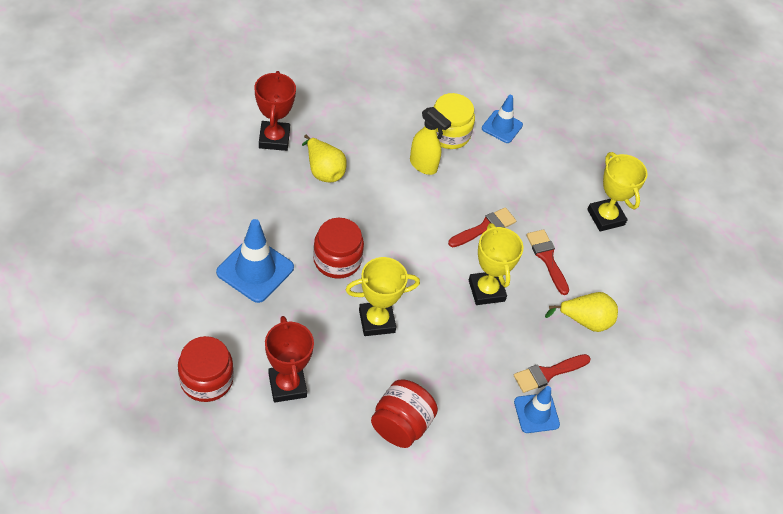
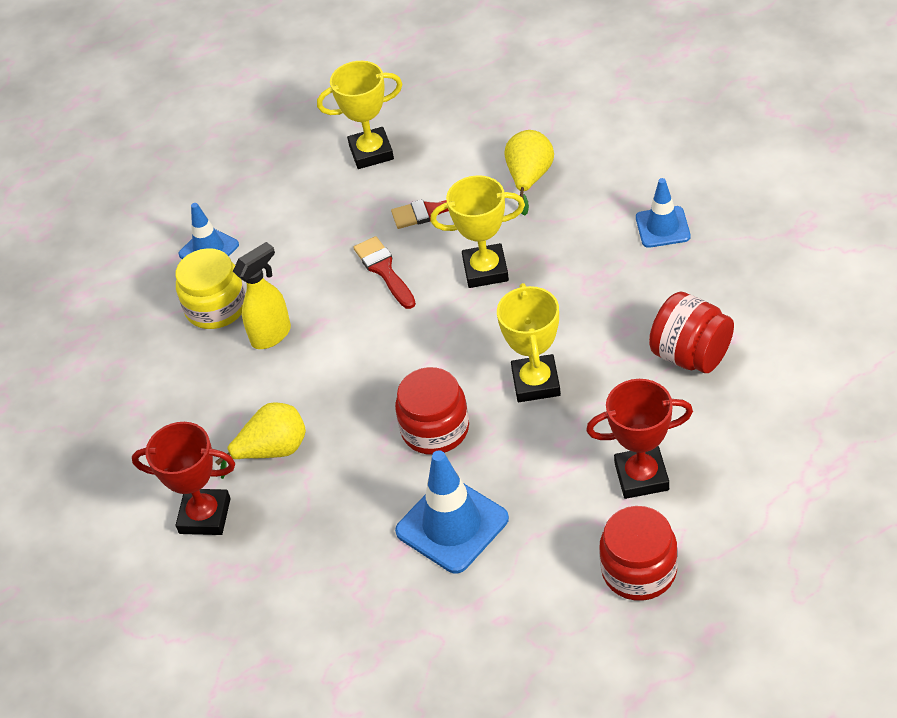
camera: 70 degrees left, 5 degrees down
red brush [514,354,591,393] -> none

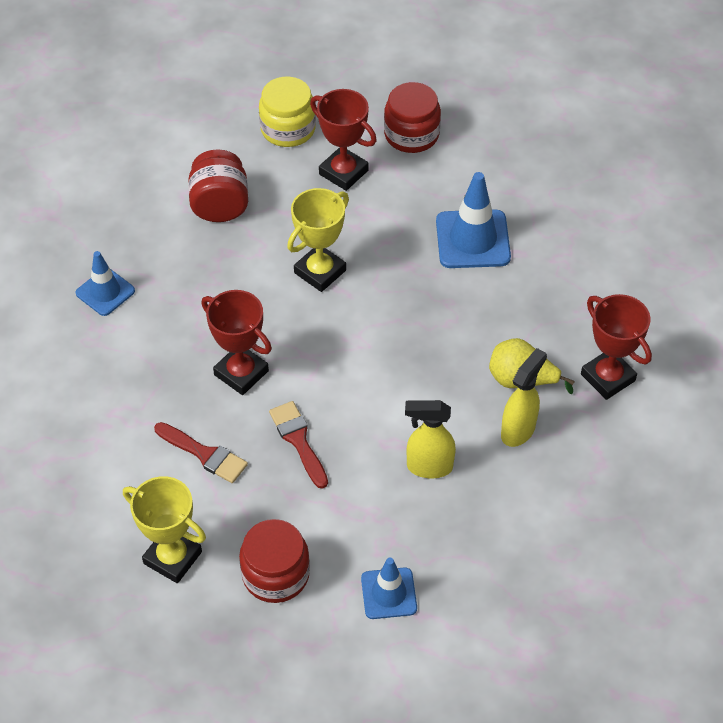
camera: 140 degrees left, 5 degrees up
yellow jar [176,248,246,329] -> yellow jar moved to [259,76,316,147]
red brush [353,236,416,309] -> red brush turned 135 degrees clockwise [269,401,328,489]
red jar [395,367,469,455] -> red jar moved to [239,519,310,603]
yellow trophy [430,175,525,288] -> red trophy [201,290,272,395]
yellow pear [505,130,554,216] -> none
none -> yellow spray bottle [501,348,547,447]

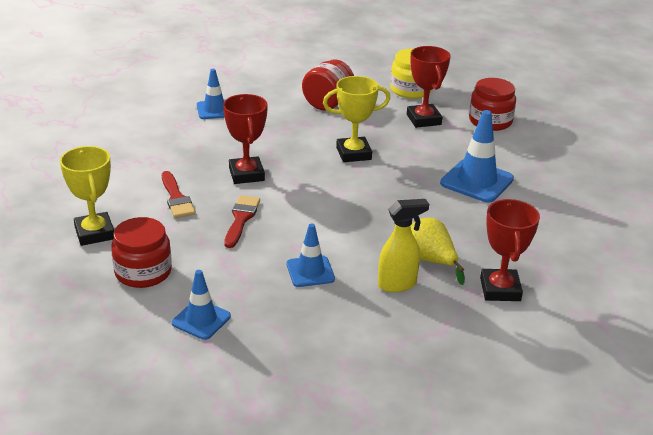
camera: 35 degrees right, 20 degrees down
yellow spray bottle [405,400,456,478] -> blue traffic cone [287,223,335,287]

